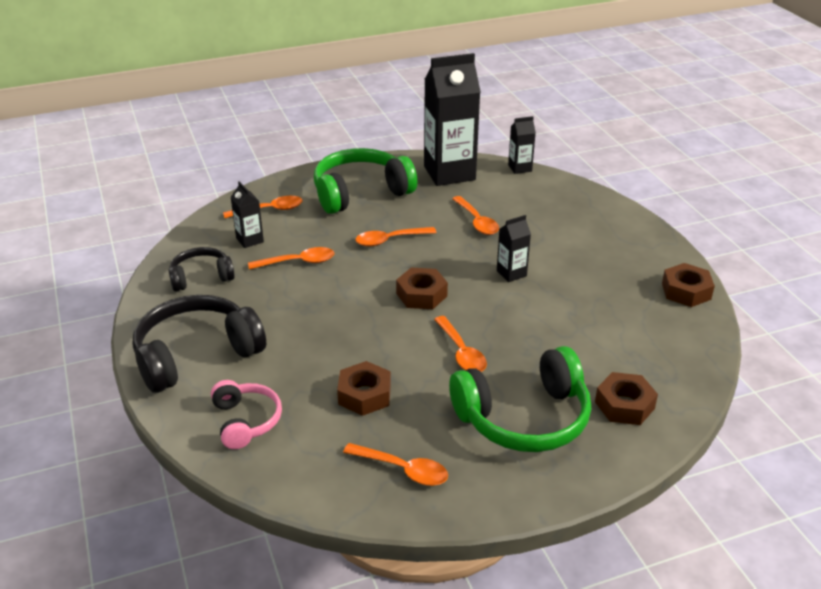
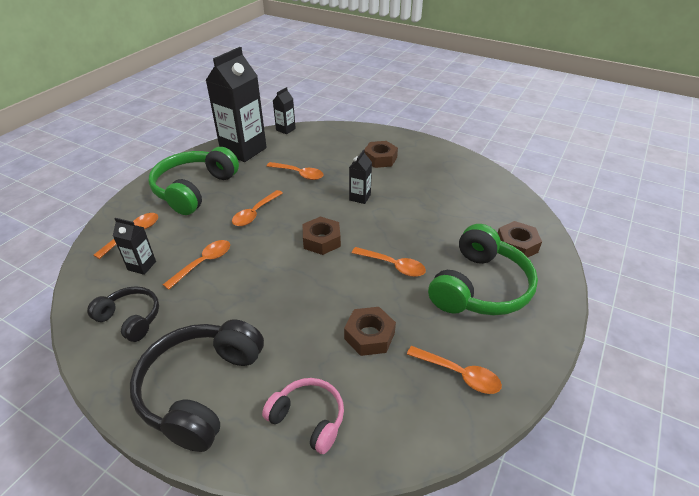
camera: 40 degrees left, 5 degrees up
black headphones [168,247,235,291] -> black headphones turned 90 degrees clockwise [87,286,159,342]
orange spoon [343,443,448,486] -> orange spoon turned 45 degrees clockwise [407,346,502,394]
brown nut [662,263,715,307] -> brown nut moved to [364,141,398,168]

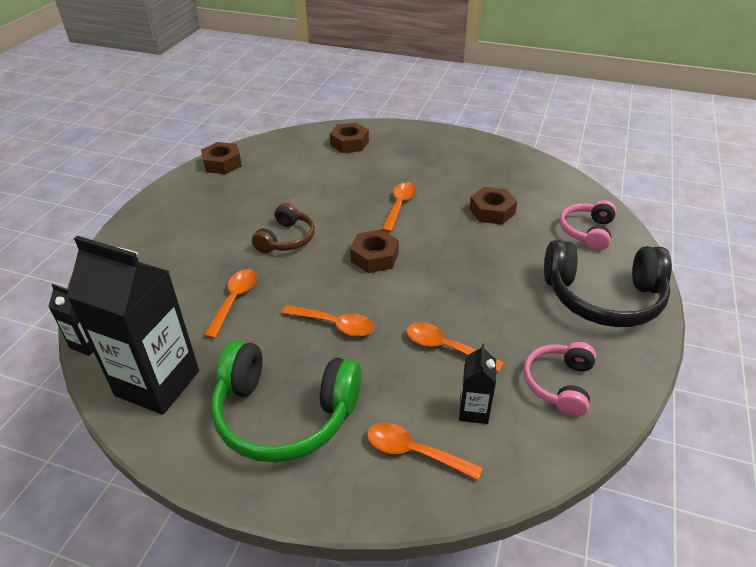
camera: 100 degrees left, 0 degrees up
black headphones [87,286,159,342] -> pink headphones [524,342,596,417]
black carton [349,149,372,204] -> brown headphones [252,203,315,253]
brown nut [364,141,398,168] -> brown nut moved to [201,142,242,174]
orange spoon [407,346,502,394] -> none
green headphones [428,224,538,315] -> none

